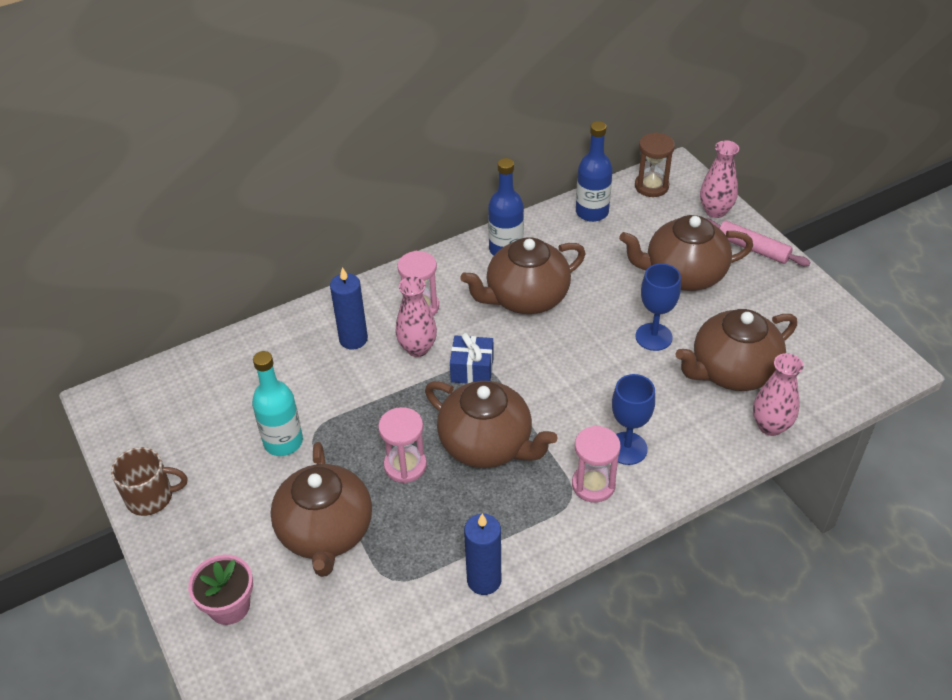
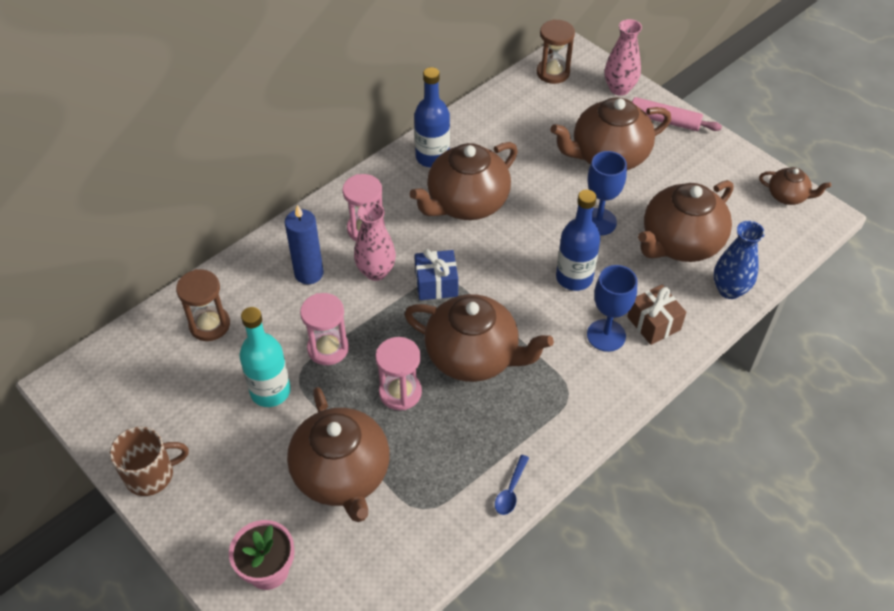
camera: 15 degrees left, 5 degrees up
blue candle [464,514,501,595] -> blue spoon [495,455,529,515]
pink hourglass [572,426,621,503] -> pink hourglass moved to [300,293,349,365]
blue bottle [576,121,613,222] -> blue bottle moved to [556,190,601,291]
pink vase [753,353,804,436] -> blue vase [714,221,765,299]
none -> brown hourglass [176,269,230,341]
none -> brown gift [627,285,686,345]
none -> brown teapot [759,167,831,205]

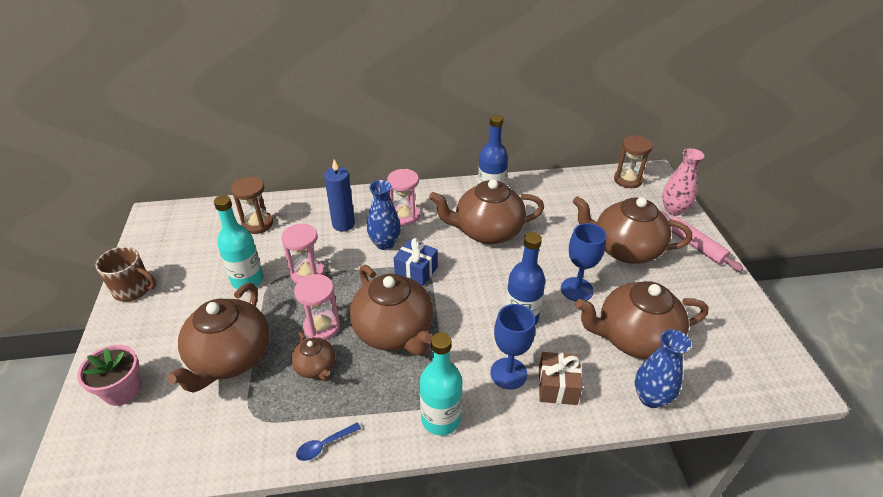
camera: 35 degrees right, 10 degrees down
pink vase [354,202,396,281] -> blue vase [367,180,401,250]
brown teapot [759,167,831,205] -> brown teapot moved to [291,332,335,381]
none -> turquoise bottle [420,332,463,435]

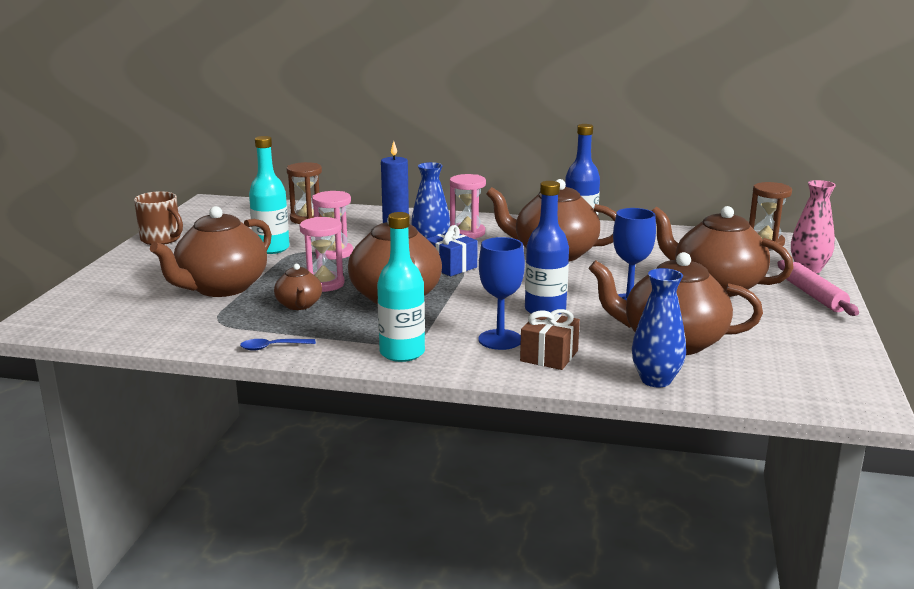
camera: 20 degrees right, 20 degrees down
pink flower pot [77,345,142,406] -> none

